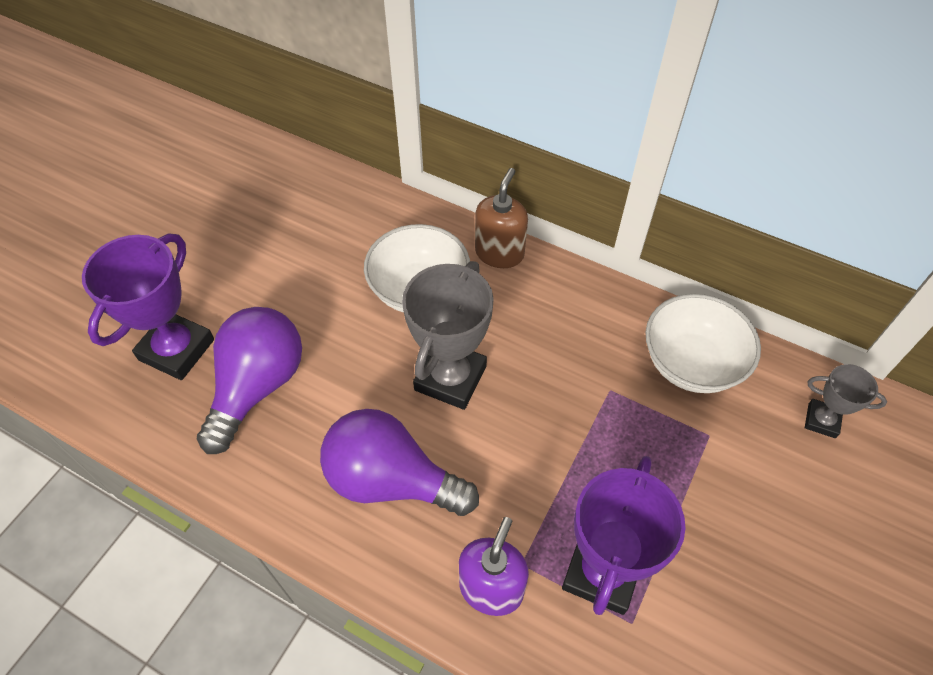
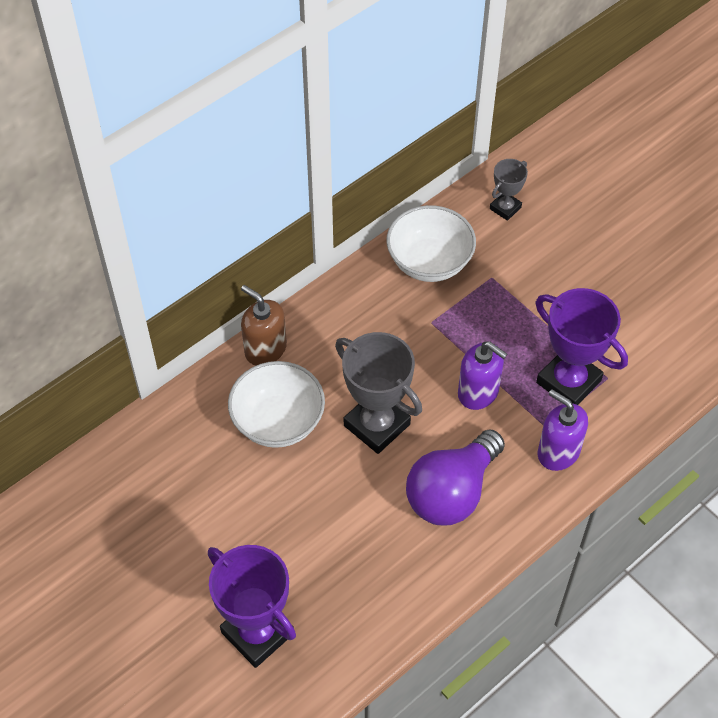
camera: 70 degrees left, 0 degrees up
purple light bulb [197,307,302,454] -> none
none -> purple soap dispenser [458,341,507,410]

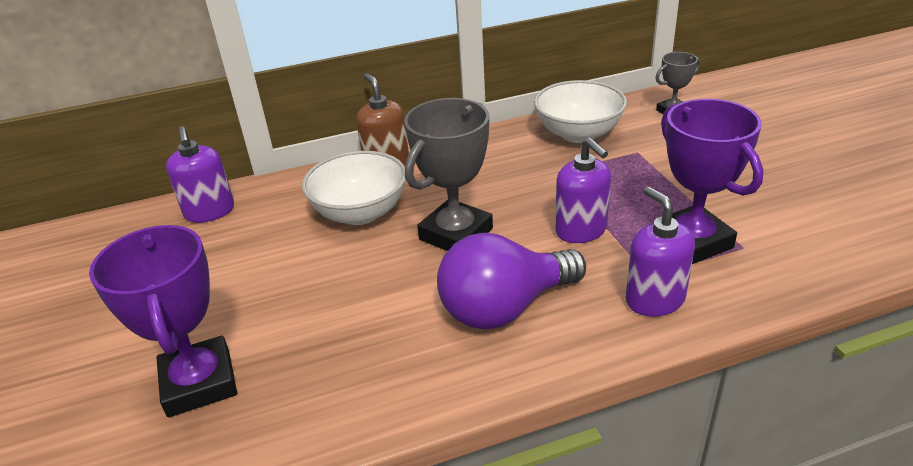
camera: 25 degrees right, 20 degrees down
grey trophy [335,332,422,454] -> grey trophy turned 60 degrees clockwise [404,98,493,251]
none -> purple soap dispenser [166,126,234,223]

